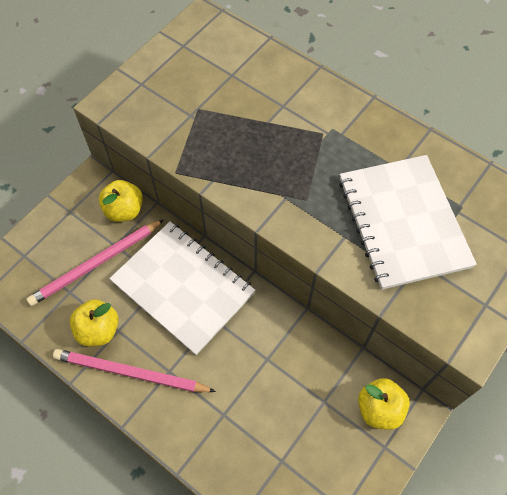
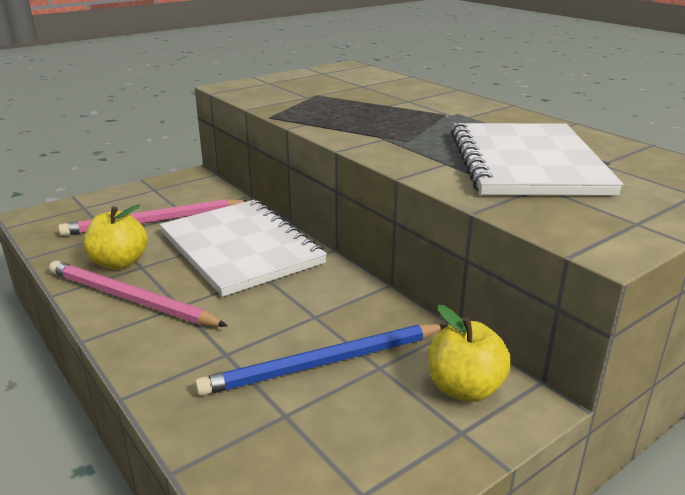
camera: 15 degrees right, 35 degrees down
yellow apple [99,180,143,222] -> none
none -> blue pencil [195,324,447,396]

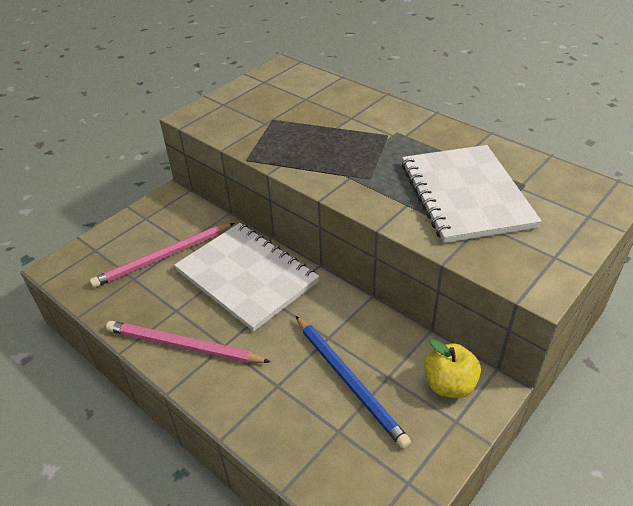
camera: 10 degrees left, 15 degrees up
yellow apple [83,204,147,269] -> none
blue pencil [195,324,447,396] -> blue pencil turned 90 degrees counterclockwise [296,316,411,449]

